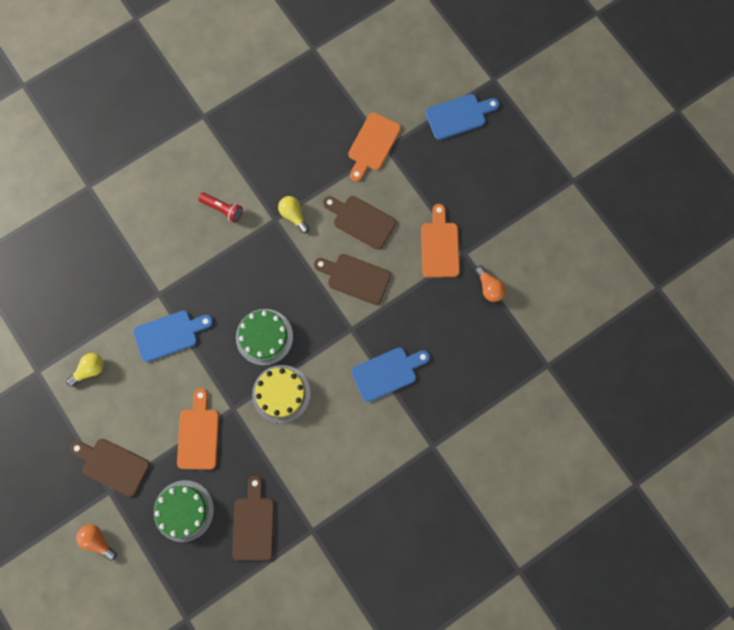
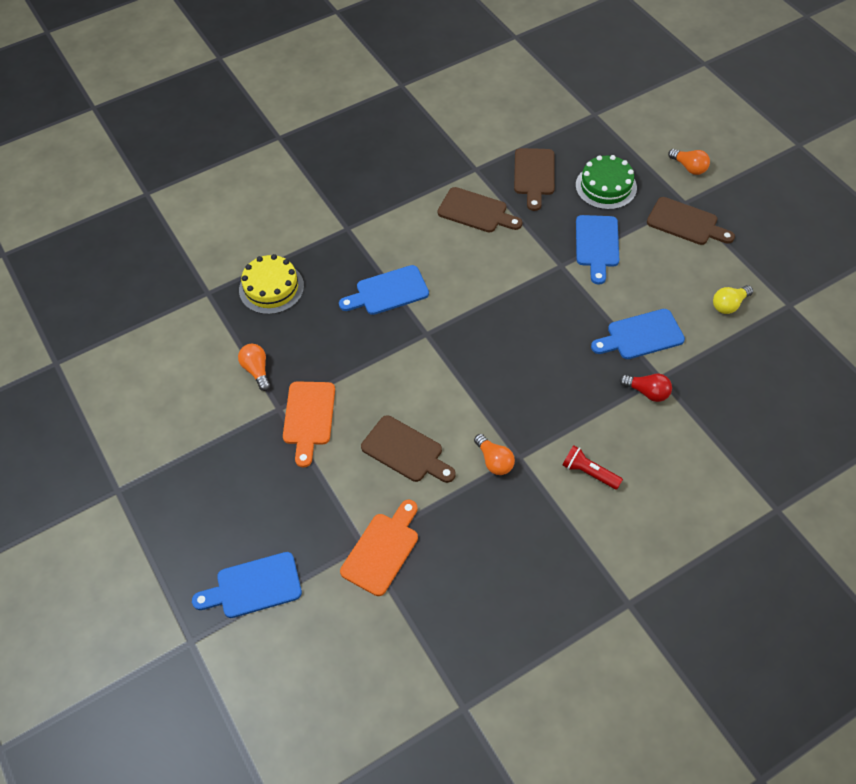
camera: 175 degrees left, 20 degrees down
orange cutting board [177,388,219,469] -> blue cutting board [576,215,619,285]
green cake [236,309,293,365] -> none
yellow cake [252,365,311,423] -> yellow cake moved to [239,254,304,314]
yellow light bulb [278,196,310,233] -> orange light bulb [474,434,515,475]
brown cutting board [314,254,391,305] -> brown cutting board moved to [438,187,522,233]
none -> red light bulb [619,374,672,402]

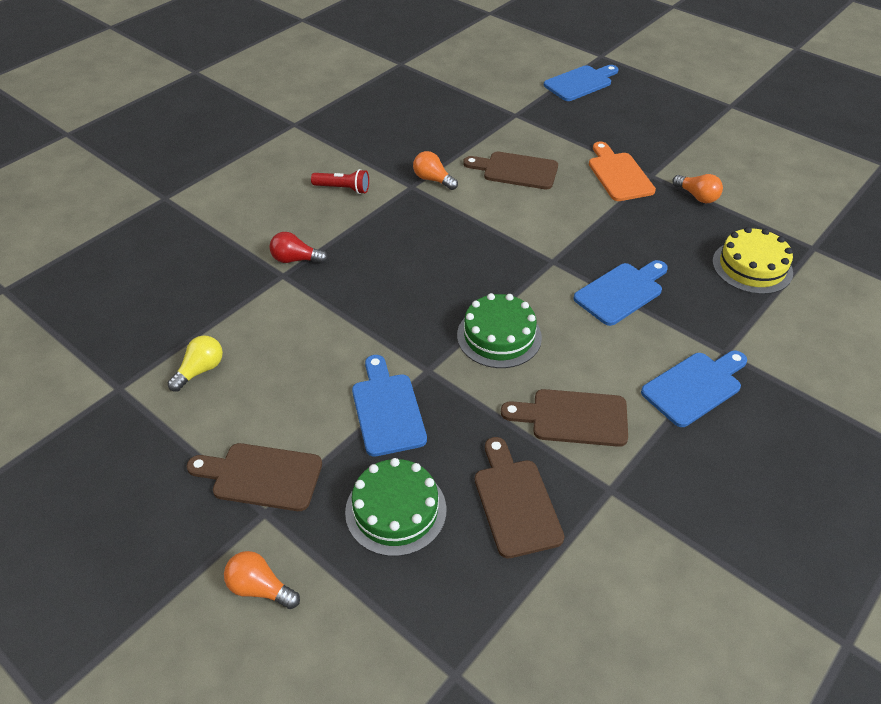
camera: 160 degrees right, 10 degrees down
orange cutting board [340,500,418,596] -> none
blue cutting board [591,309,685,359] -> blue cutting board moved to [641,351,747,427]
none -> green cake [457,293,542,368]

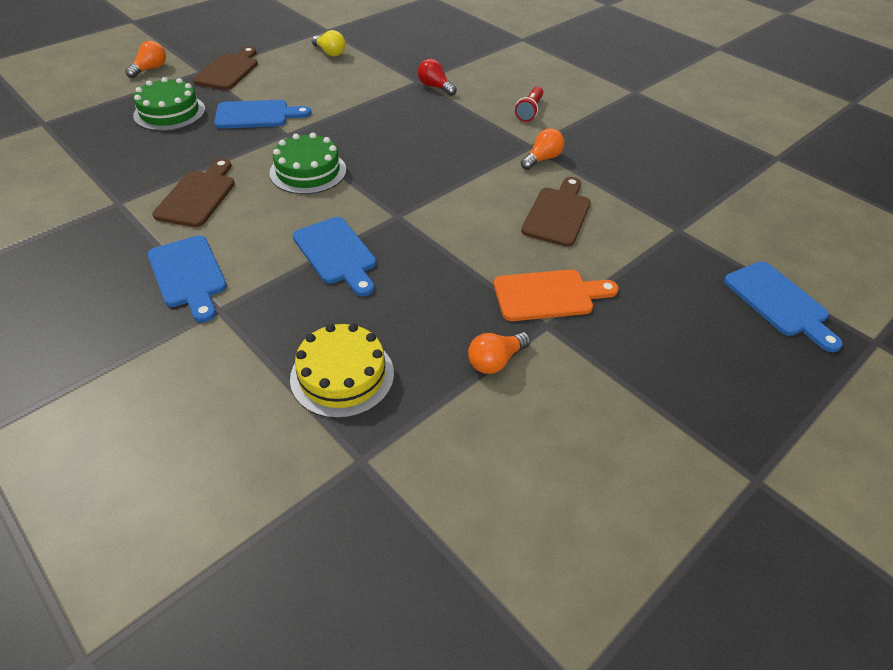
camera: 95 degrees right, 0 degrees up
red light bulb [269,232,328,264] -> red light bulb turned 60 degrees counterclockwise [418,59,457,96]
brown cutting board [475,437,564,558] -> none

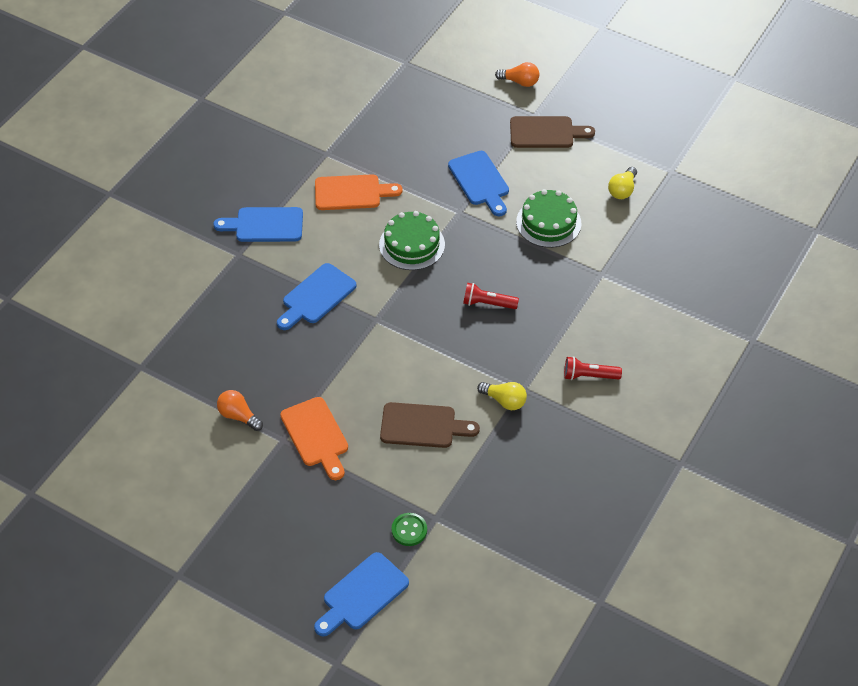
camera: 75 degrees right, 5 degrees up
green cake [133,77,205,131] -> green cake moved to [516,189,581,248]
blue cutting board [148,235,227,322] -> blue cutting board turned 45 degrees clockwise [213,207,303,242]
brown cutting board [152,158,235,227] -> orange cutting board [315,174,403,210]
yellow cake [290,323,394,418] -> none
red light bulb [418,59,457,96] -> none
orange light bulb [521,128,565,170] -> yellow light bulb [477,382,527,410]
none -> green button [391,513,427,546]
none -> red flashlight [463,283,519,309]

